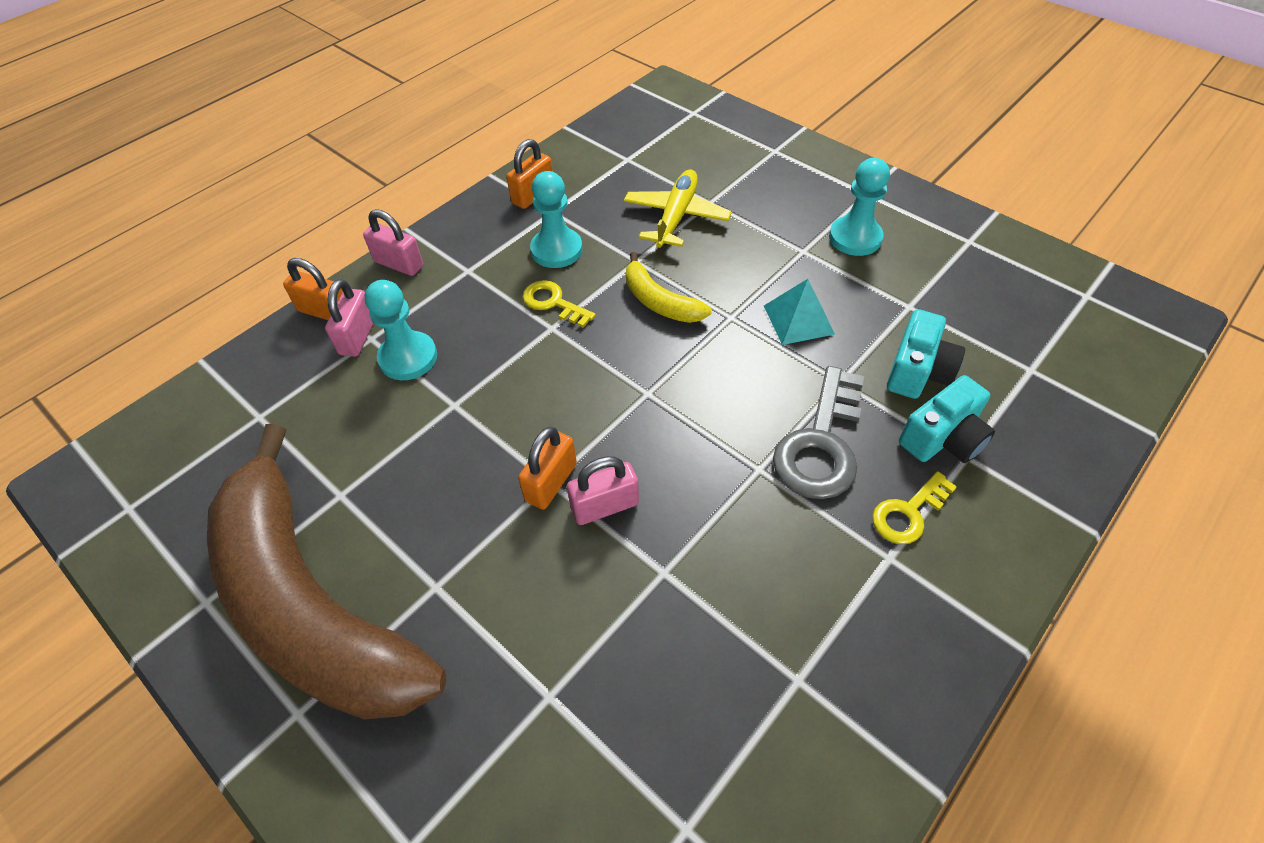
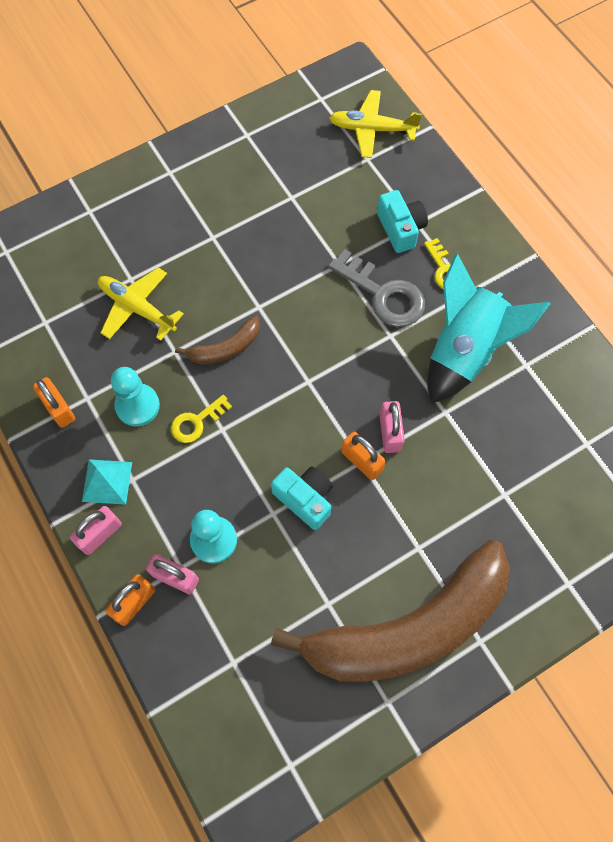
camera: 75 degrees left, 15 degrees up
yellow banana [626,252,712,323] -> brown banana [175,315,260,364]
turquoise pyramid [764,279,835,345] -> turquoise pyramid moved to [82,459,132,505]
turquoise pawn [829,158,890,256] -> none
turquoise camera [887,309,965,399] -> turquoise camera moved to [271,467,333,530]
none -> yellow plane [329,90,422,158]
none -> turquoise rocket [427,253,551,404]

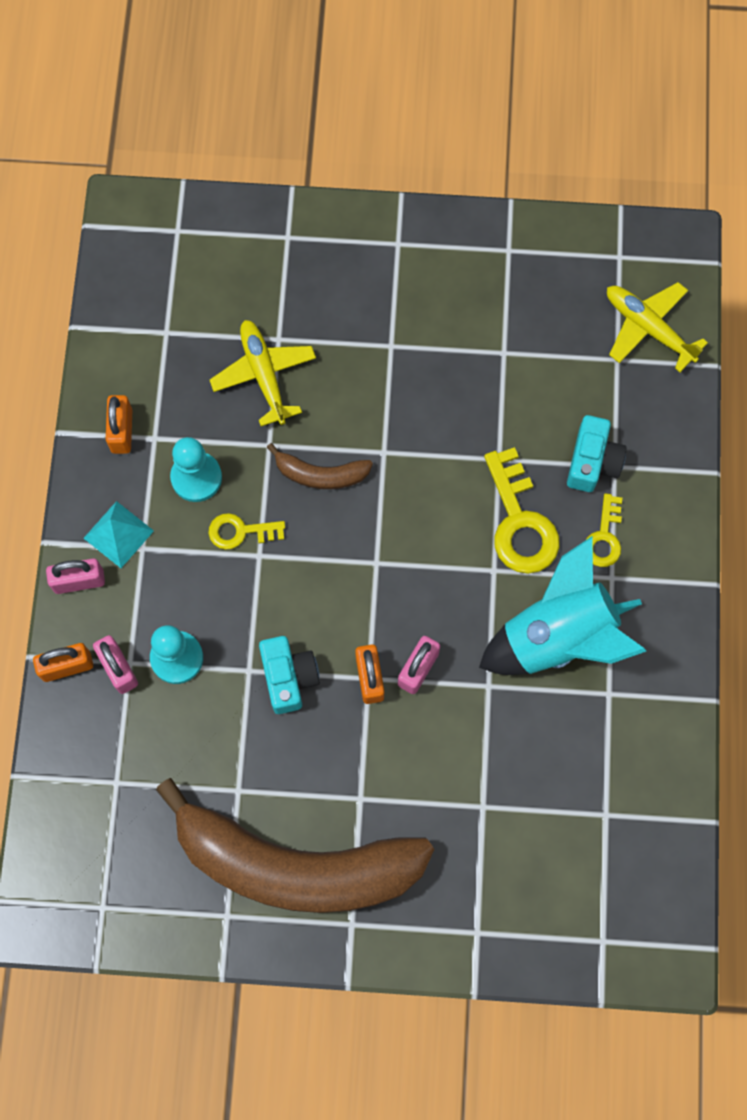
camera: 35 degrees right, 5 degrees up
grey key [329,249,425,327] -> yellow key [484,447,560,574]

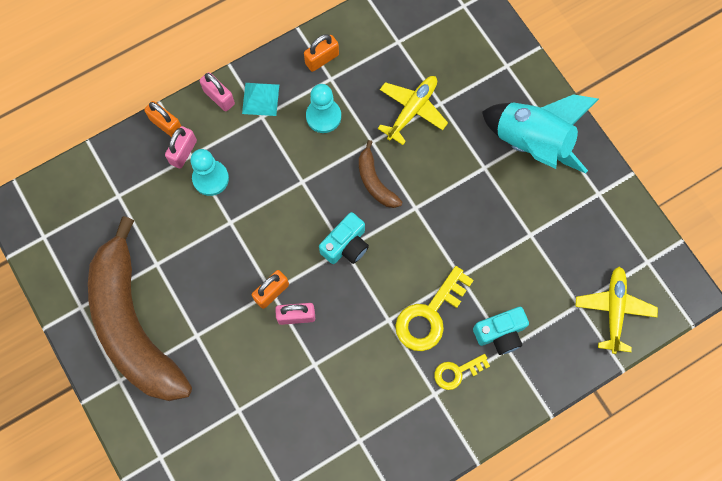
camera: 55 degrees right, 0 degrees up
yellow key [208,513,285,550] -> none
turquoise camera [259,636,320,714] -> turquoise camera moved to [319,212,369,264]
turquoise rocket [479,536,646,675] -> turquoise rocket moved to [482,94,599,173]

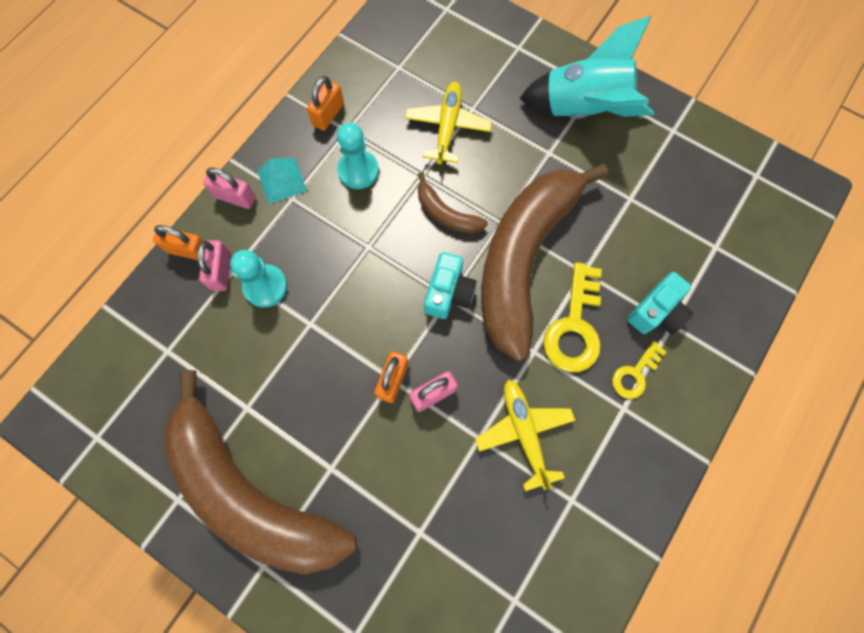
camera: 25 degrees left, 0 degrees up
yellow plane [575,266,658,354] -> yellow plane moved to [475,380,576,491]
none -> brown banana [481,164,608,362]

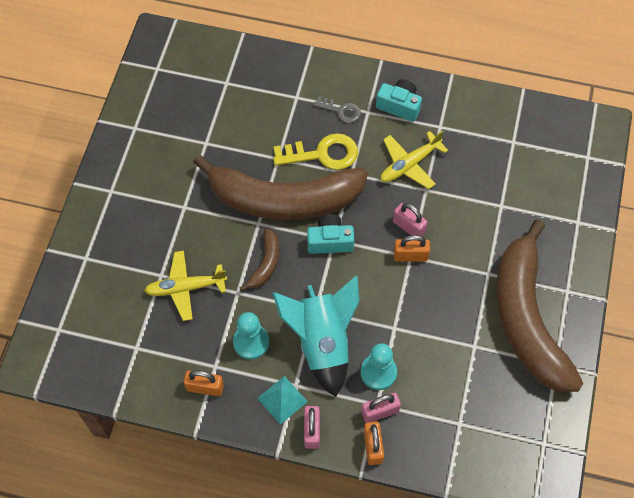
camera: 110 degrees left, 10 degrees down
brown banana [163,370,357,574] -> brown banana turned 150 degrees clockwise [496,219,583,392]
turquoise rocket [519,16,654,119] -> turquoise rocket moved to [272,276,359,397]
yellow key [612,341,667,399] -> grey key [314,96,361,123]
turquoise camera [627,272,693,334] -> turquoise camera moved to [376,79,422,122]

